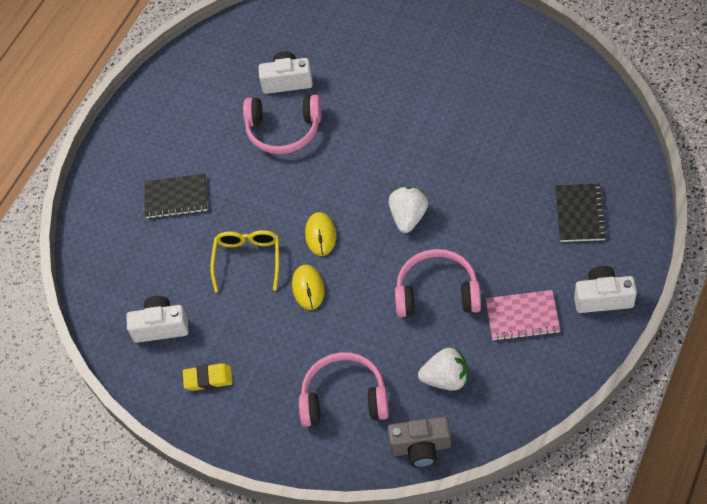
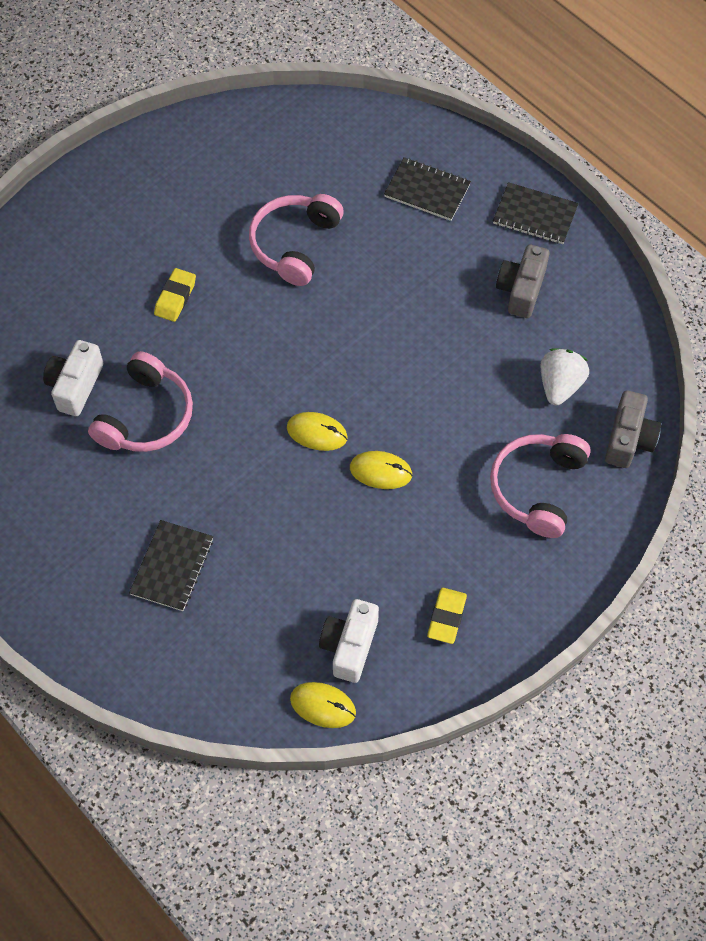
camera: 75 degrees left, 5 degrees up
yellow glasses [210,230,279,292] -> none
white strawberry [389,187,429,233] -> none
pink headphones [395,249,481,317] -> pink headphones moved to [249,194,344,286]
pink notebook [485,290,560,341] -> grey camera [496,245,549,318]
white camera [574,266,637,313] -> black notebook [493,182,579,244]
none -> yellow eraser [154,268,196,322]
none -> yellow mouse [290,682,356,728]

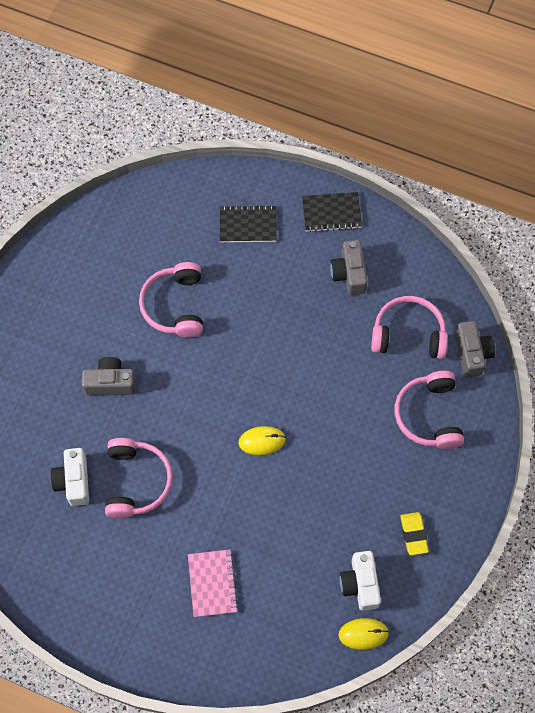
camera: 25 degrees left, 5 degrees up
black notebook [129,520,213,611] -> pink notebook [188,550,238,617]
yellow eraser [154,268,196,322] -> grey camera [82,357,136,395]
yellow mouse [350,451,413,489] -> none
white strawberry [541,348,589,405] -> pink headphones [371,296,448,359]

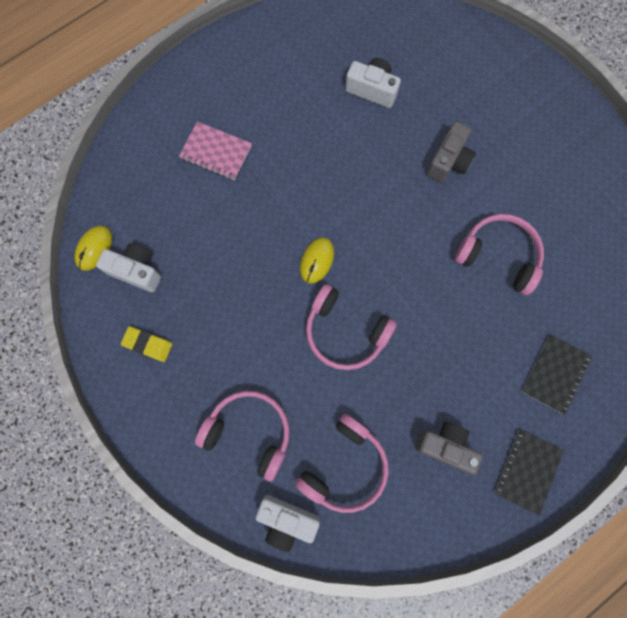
camera: 120 degrees right, 10 degrees up
pink headphones [105,438,173,518] -> pink headphones moved to [306,284,397,370]
grey camera [455,321,495,378] -> white camera [256,495,320,552]

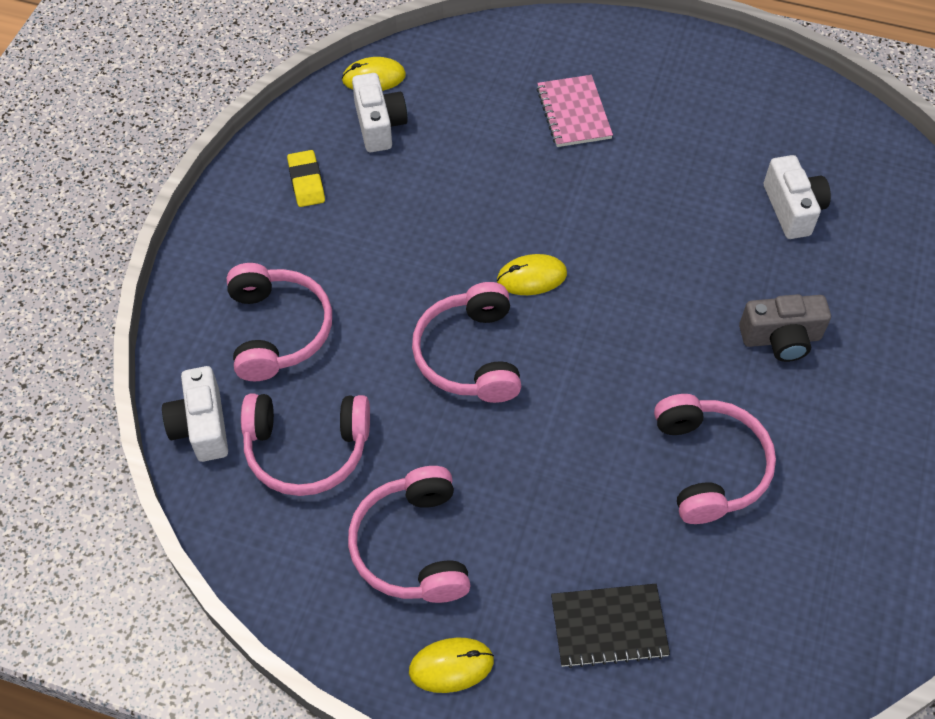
camera: 55 degrees right, 20 degrees down
grey camera [415,422,483,475] -> pink headphones [348,466,471,603]
black notebook [494,430,564,516] -> yellow mouse [409,638,494,693]

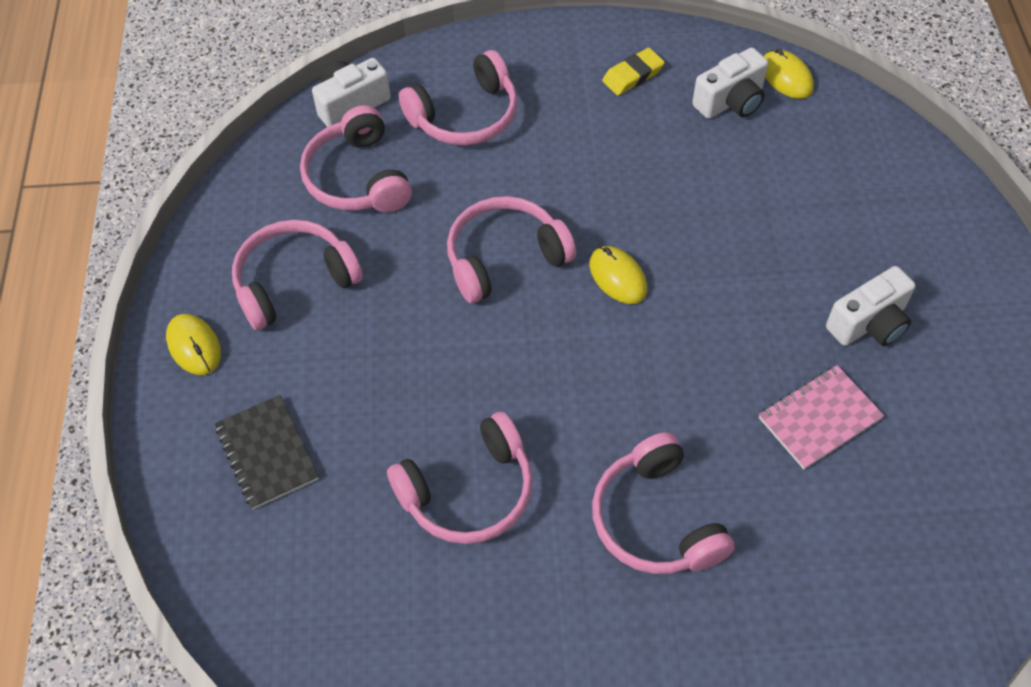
camera: 70 degrees right, 0 degrees up
pink notebook [537,75,613,147] -> pink notebook moved to [759,365,884,469]
grey camera [739,294,831,362] -> pink headphones [592,432,735,574]
white camera [764,155,831,239] -> white camera moved to [826,266,915,346]

